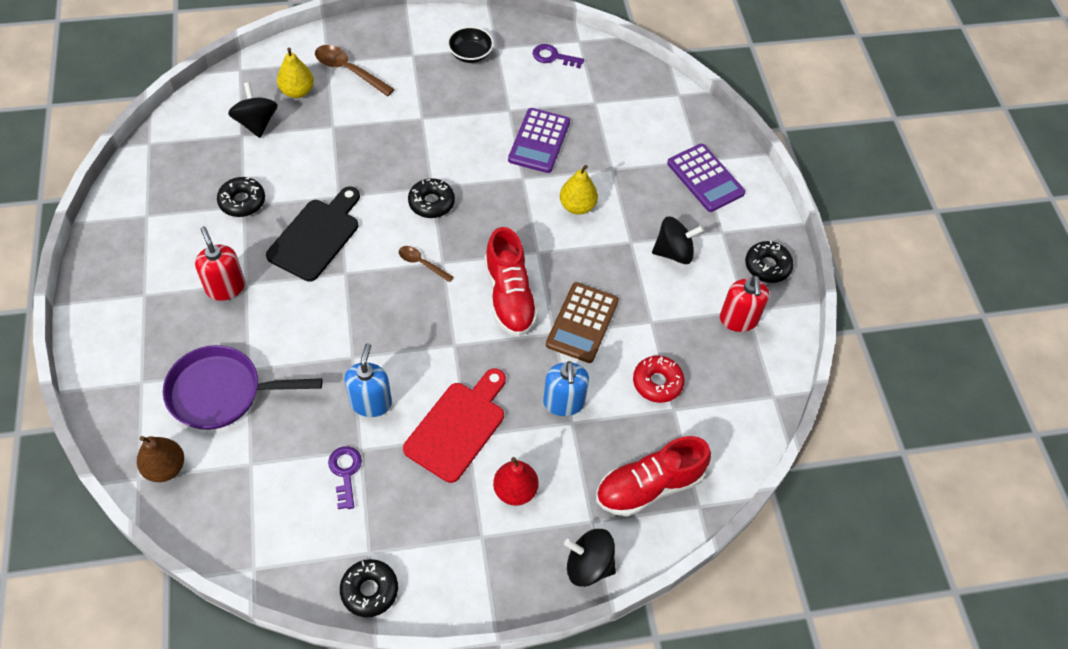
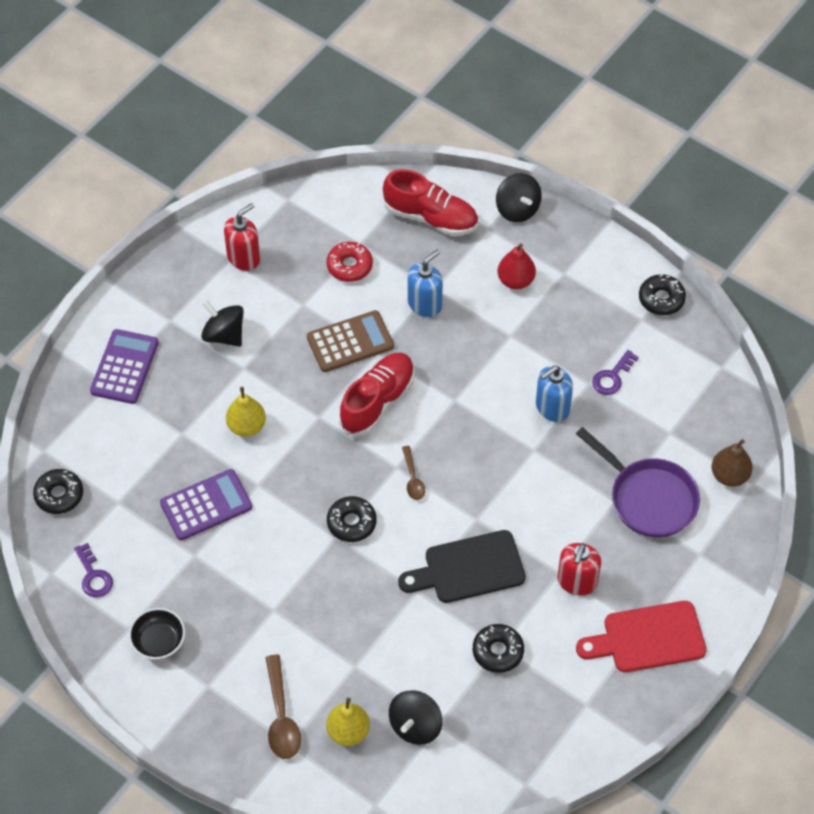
camera: 130 degrees left, 0 degrees up
red cutting board [403,368,506,483] -> red cutting board moved to [576,601,707,672]
black donut [745,241,794,283] -> black donut moved to [33,469,83,514]

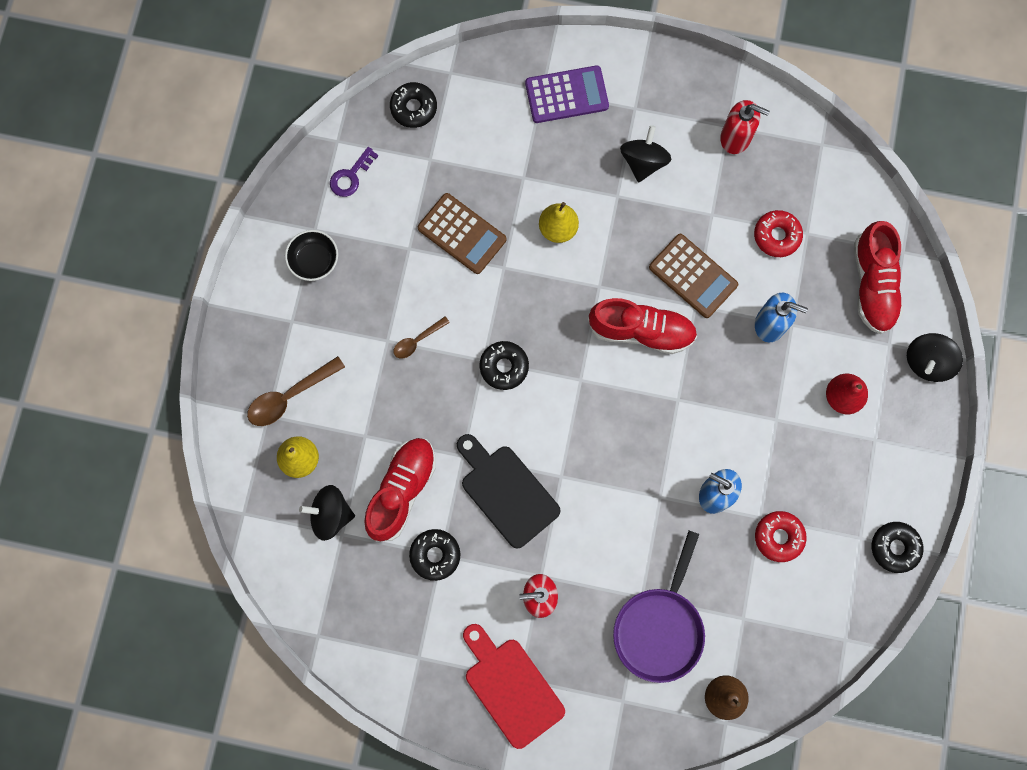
camera: 65 degrees right, 20 degrees up
purple calculator [160,469,252,540] -> brown calculator [418,193,506,274]
brown spoon [402,446,425,500] -> brown spoon moved to [394,316,450,358]
purple key [592,350,639,395] -> red donut [755,511,807,562]
none -> red shoe [364,438,436,542]

